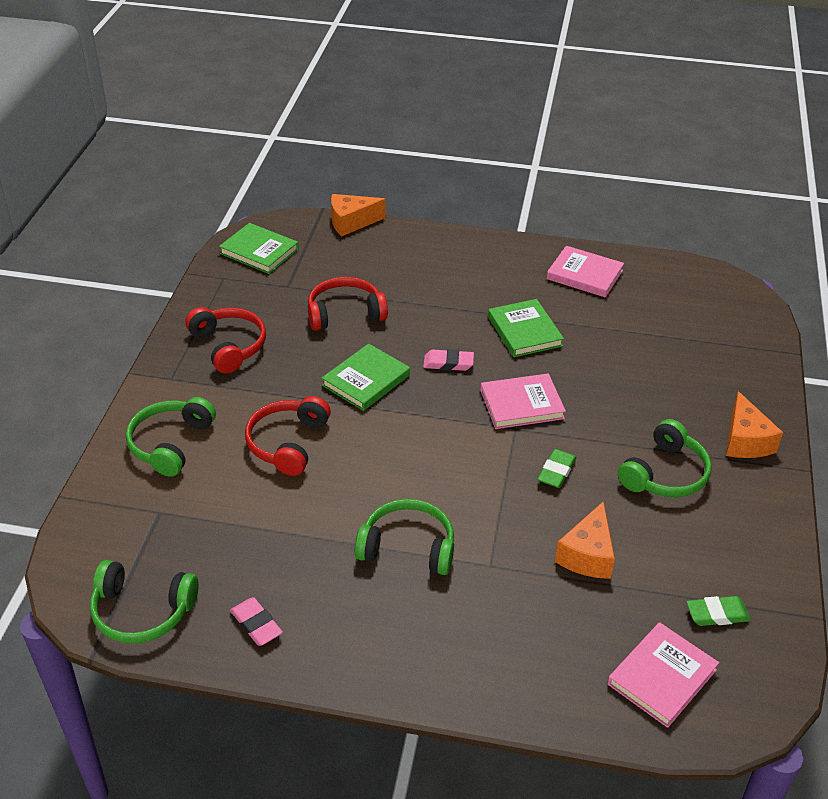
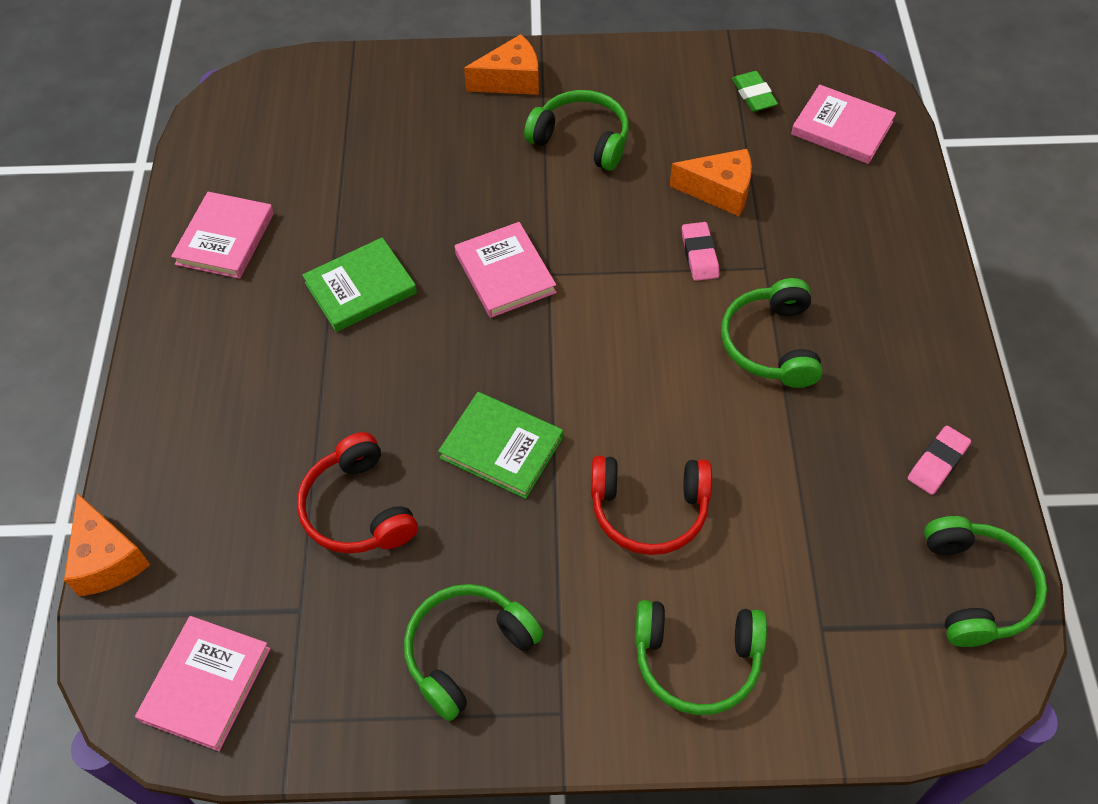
camera: 100 degrees left, 15 degrees up
red headphones [186,307,266,373] -> green headphones [404,584,543,721]
green book [219,223,299,274] -> pink book [135,616,271,751]
pink eraser [423,349,474,371] -> pink eraser moved to [682,222,719,281]
green eraser [538,449,576,488] -> none

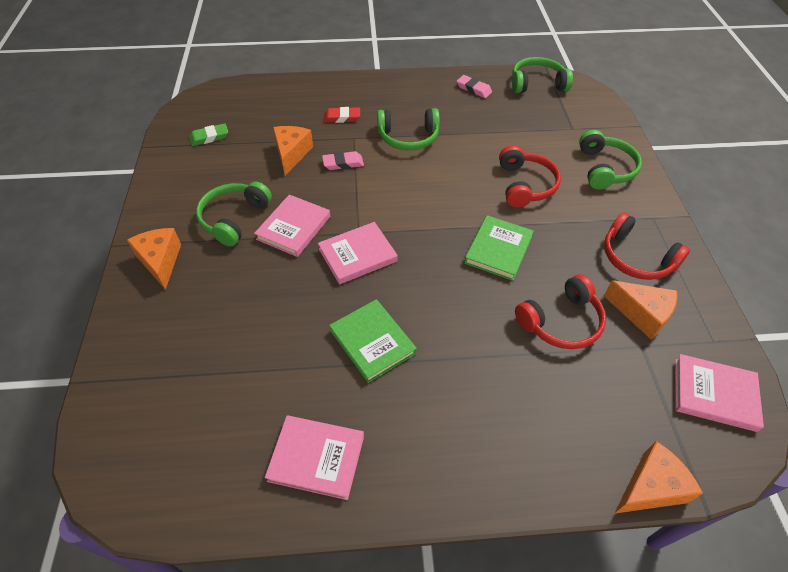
camera: 95 degrees left, 5 degrees down
green headphones [404,584,543,721] -> red headphones [604,212,690,280]
pink book [791,85,896,164] -> pink book moved to [254,194,330,257]
none -> red eraser [324,107,360,123]
none -> orange cheese [604,280,677,339]

